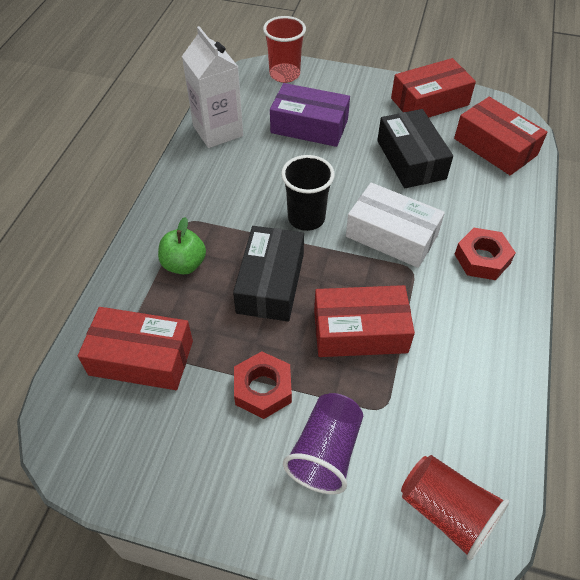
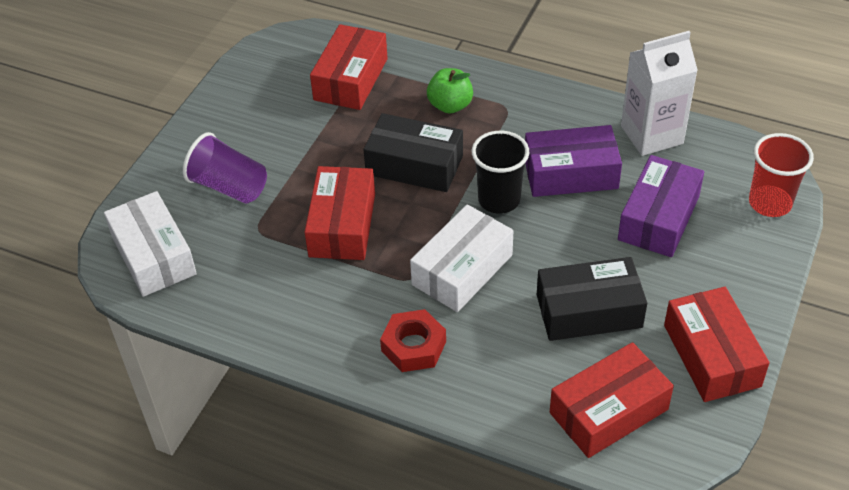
camera: 100 degrees right, 5 degrees down
red nut [234,351,292,419] -> none
red cup [401,455,509,561] -> white box [104,191,197,297]
none -> purple box [525,125,622,197]

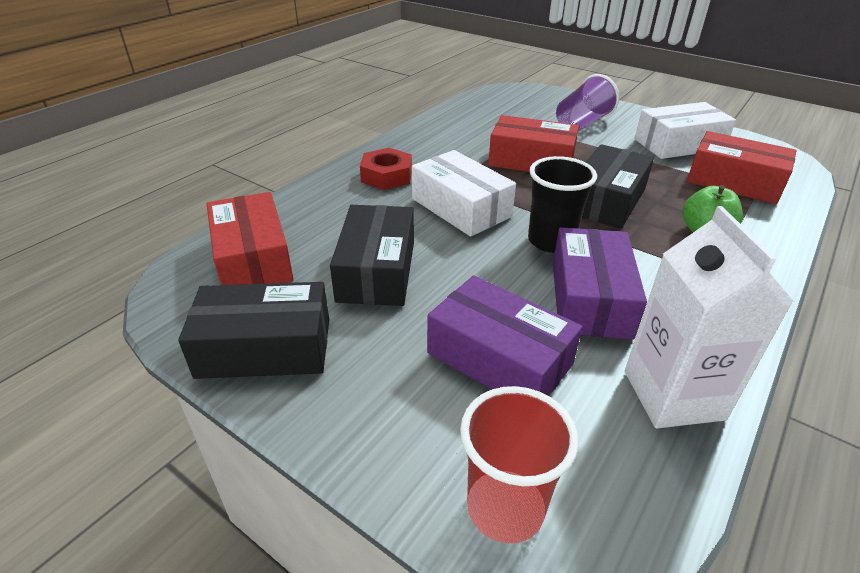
camera: 100 degrees right, 10 degrees down
white box [104,191,197,297] -> white box moved to [634,102,736,159]
red box [664,287,769,402] -> black box [178,282,329,379]

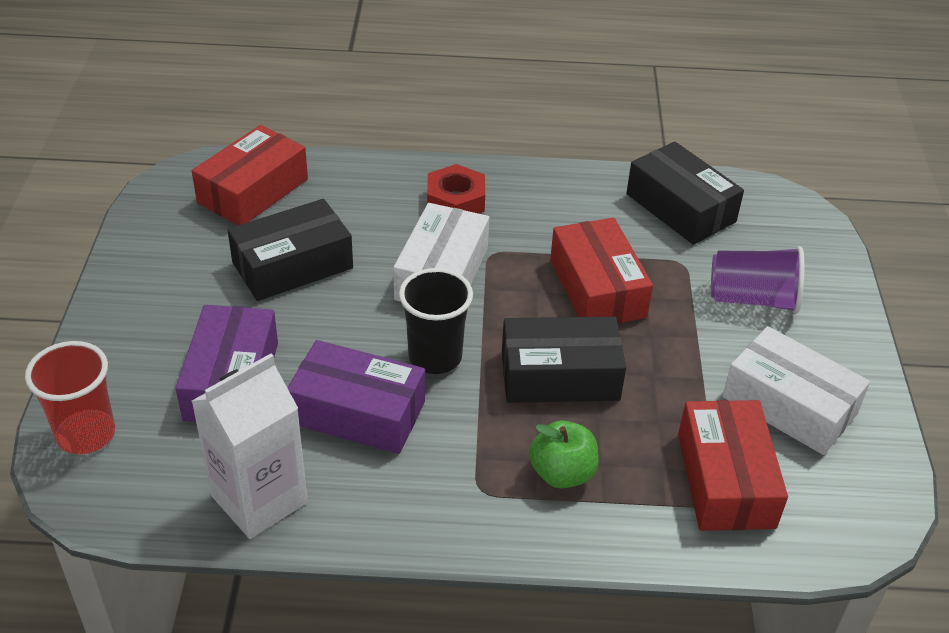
camera: 55 degrees right, 5 degrees up
black box [178,282,329,379] -> black box moved to [626,142,744,245]
purple box [553,227,647,340] -> purple box turned 45 degrees clockwise [287,340,425,454]

